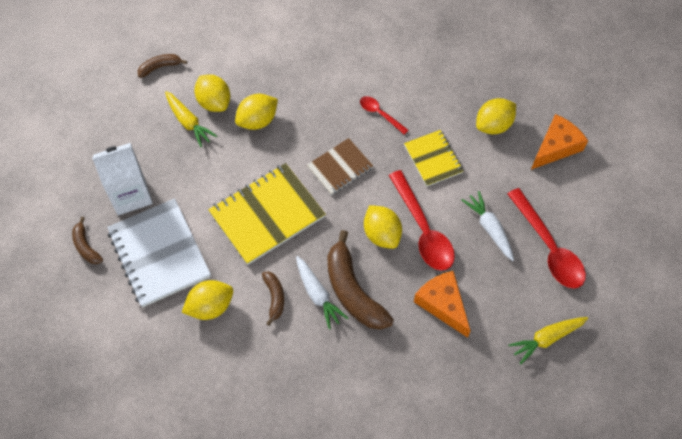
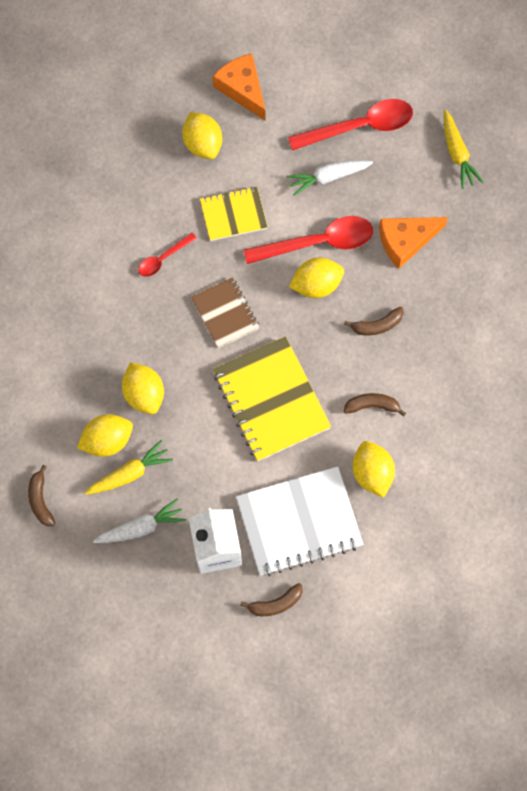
camera: 80 degrees left, 10 degrees up
white carrot [296,256,348,330] -> white carrot moved to [93,498,186,543]
brown banana [327,230,394,330] -> brown banana [344,307,404,335], size x0.51

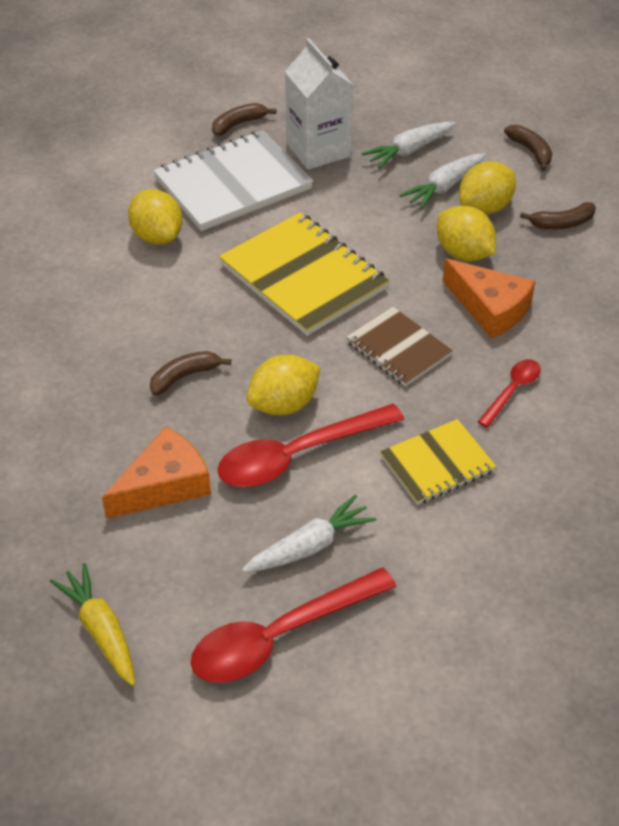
camera: 165 degrees right, 25 degrees down
yellow carrot [85,440,173,495] -> white carrot [400,153,486,210]
yellow lemon [182,112,222,159] -> none
orange cheese [213,54,266,121] -> orange cheese moved to [443,259,535,339]
brown banana [343,393,406,417] -> brown banana moved to [520,202,596,229]

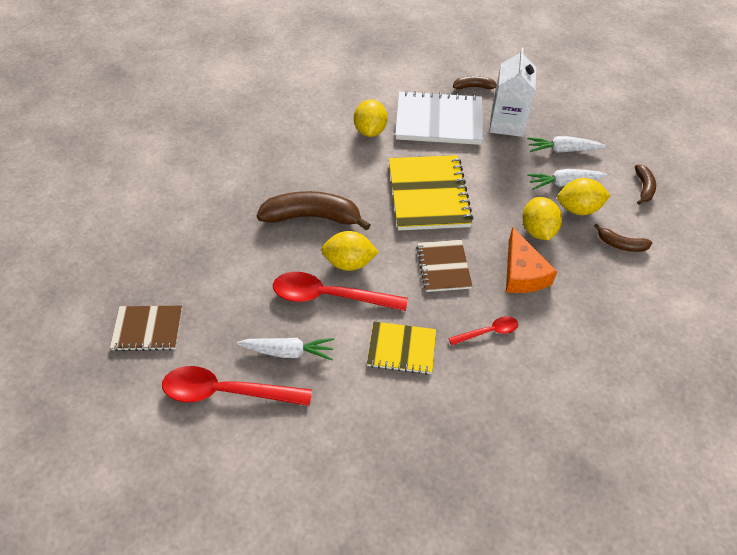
camera: 35 degrees right, 5 degrees up
yellow carrot [50,563,135,686] -> brown notebook [110,306,182,351]
orange cheese [102,426,211,519] -> none
brown banana [150,351,231,396] -> brown banana [257,191,371,231], size x1.96

